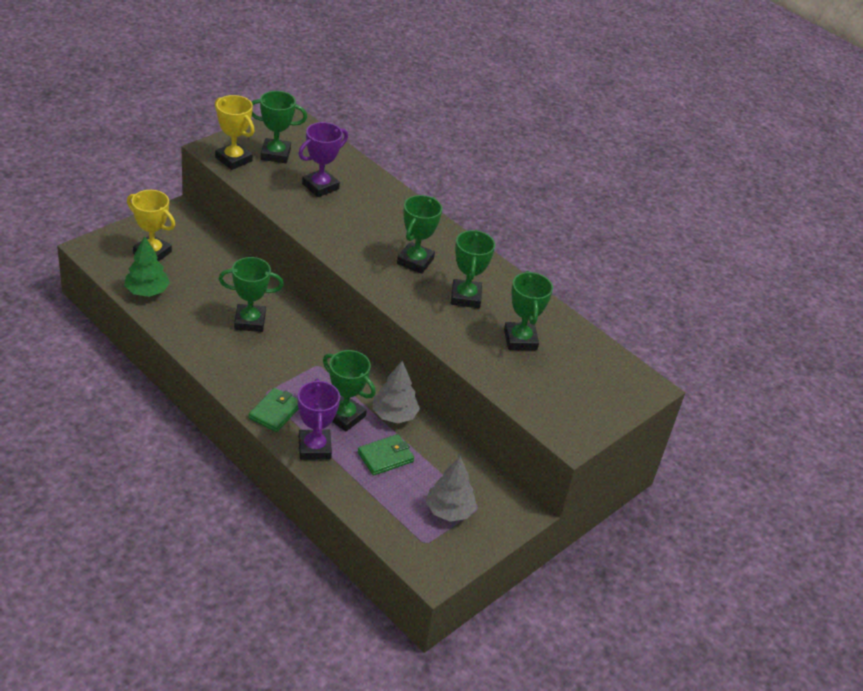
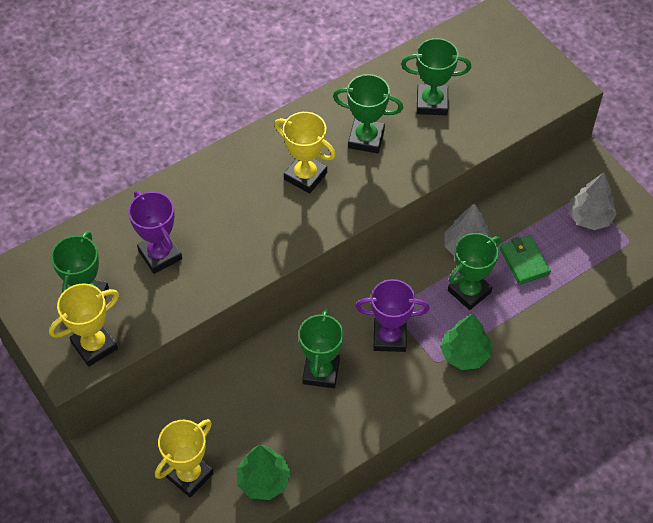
camera: 75 degrees left, 15 degrees up
green wallet [249,388,299,432] -> green tree [440,313,491,370]
purple trophy [298,379,340,460] -> purple trophy moved to [355,279,430,352]
green trophy [397,195,442,274] -> yellow trophy [275,112,336,194]

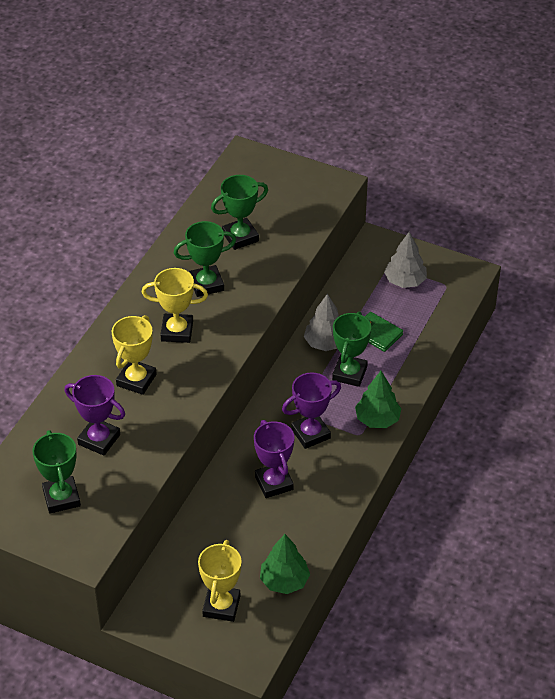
camera: 30 degrees left, 10 degrees down
yellow trophy [49,283,119,367] -> yellow trophy moved to [112,315,156,395]
green trophy [298,308,343,388] -> purple trophy [254,420,294,498]

